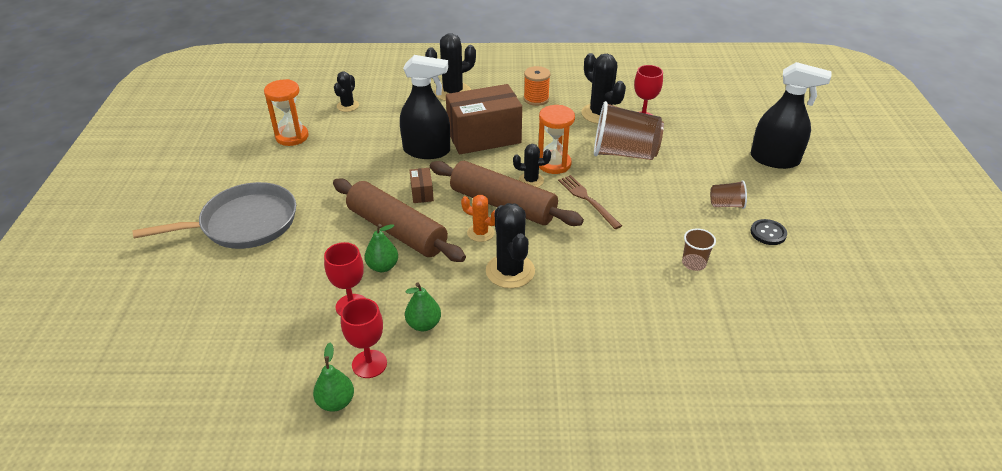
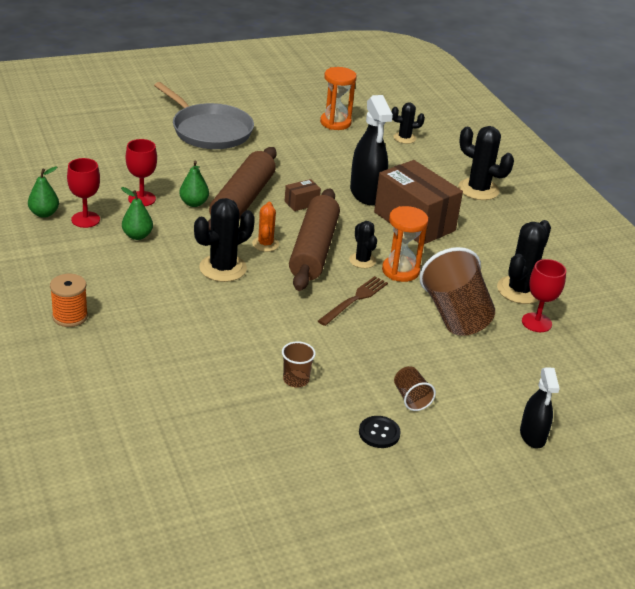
camera: 65 degrees right, 5 degrees down
orange spool [524,66,550,106] -> orange spool moved to [50,274,88,327]
black spray bottle [751,62,831,169] -> black spray bottle [520,367,560,448], size x0.62

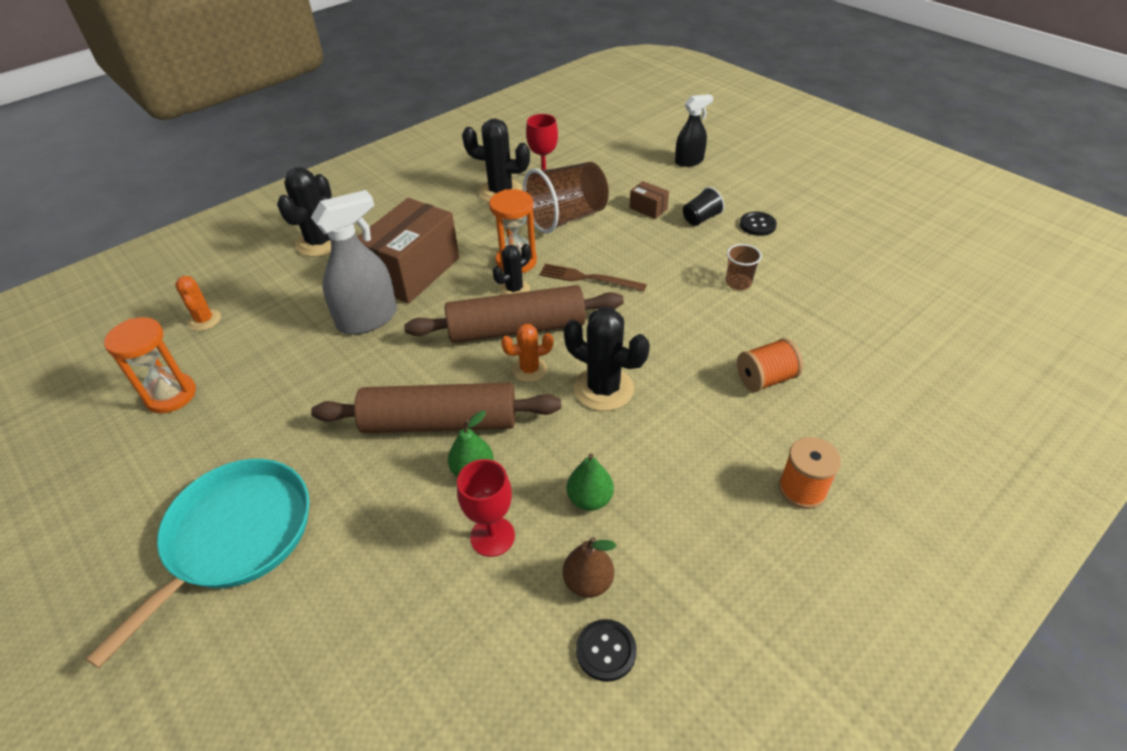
camera: 105 degrees left, 10 degrees up
green pear [28,166,59,218] -> black button [576,619,637,682]
red goblet [67,158,100,228] -> brown pear [563,537,616,598]
grey pan [154,82,254,149] -> turquoise pan [86,459,309,668]
brown box [284,179,321,211] -> brown box moved to [630,181,669,219]
black spray bottle [350,95,393,205] -> grey spray bottle [311,190,397,335]
black cactus [392,102,425,144] -> orange cactus [175,276,221,331]
brown cup [394,366,436,411] -> black cup [683,187,724,226]
none -> orange spool [737,338,803,392]

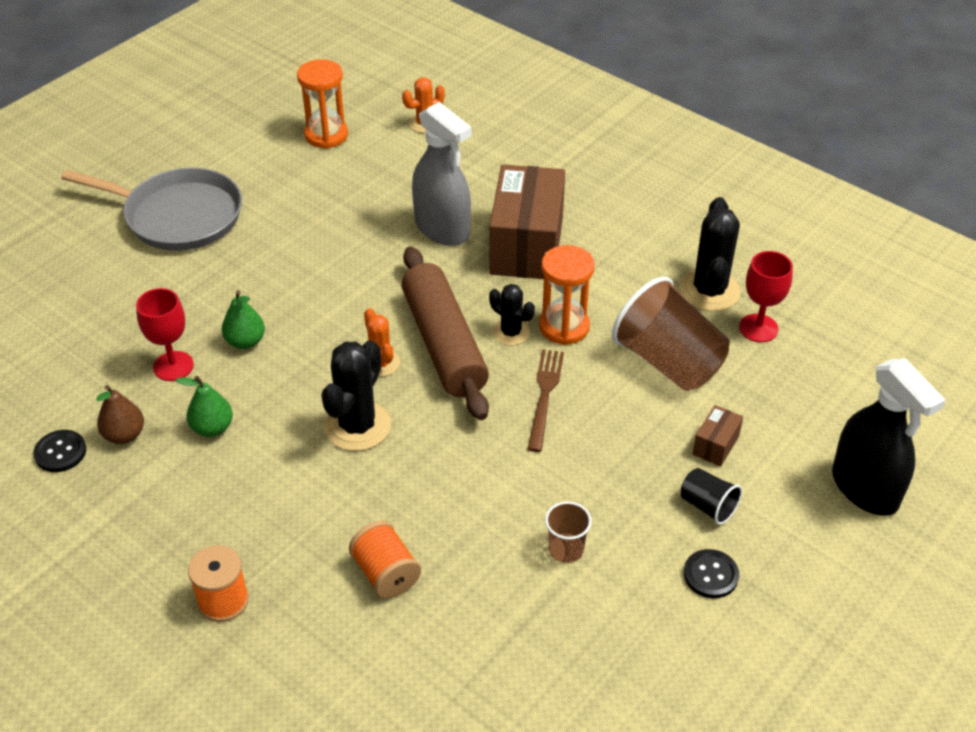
camera: 80 degrees right, 0 degrees up
turquoise pan [86,459,309,668] -> grey pan [61,168,242,251]
black cactus [277,167,332,257] -> none
brown rolling pin [311,382,561,433] -> none
brown box [357,198,459,304] -> brown box turned 75 degrees clockwise [489,164,565,279]
black spray bottle [675,94,713,167] -> black spray bottle [832,358,945,516], size x1.61

